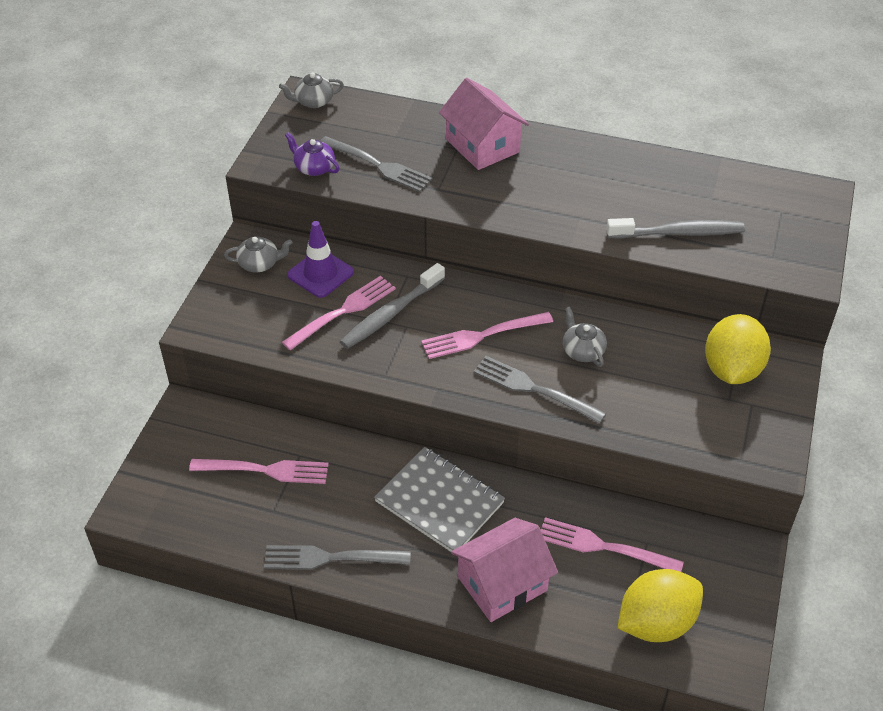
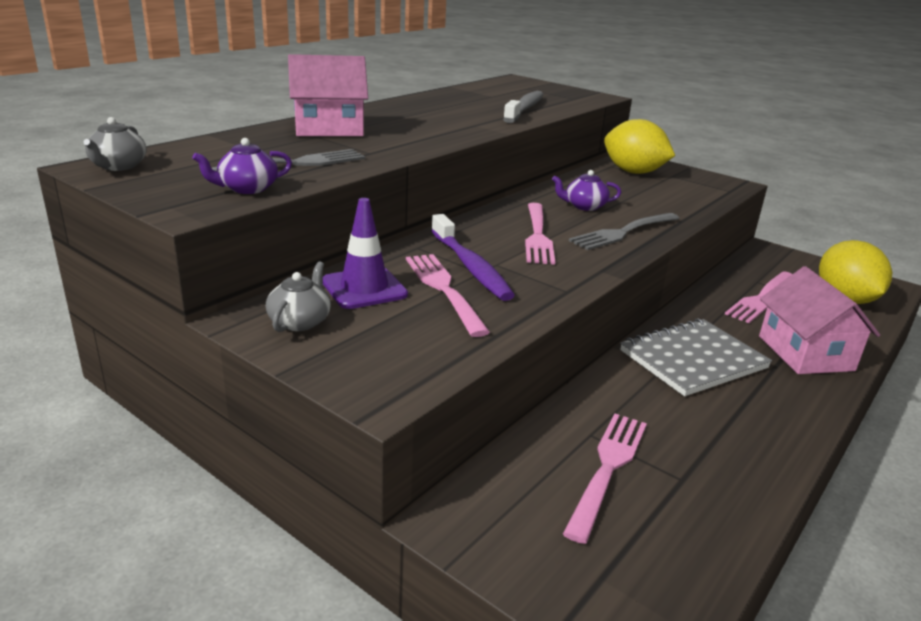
camera: 70 degrees left, 20 degrees down
grey fork [264,545,411,570] -> none
grey toothbrush [340,263,445,349] -> purple toothbrush [431,214,515,301]
grey teapot [563,306,607,367] -> purple teapot [552,170,621,211]

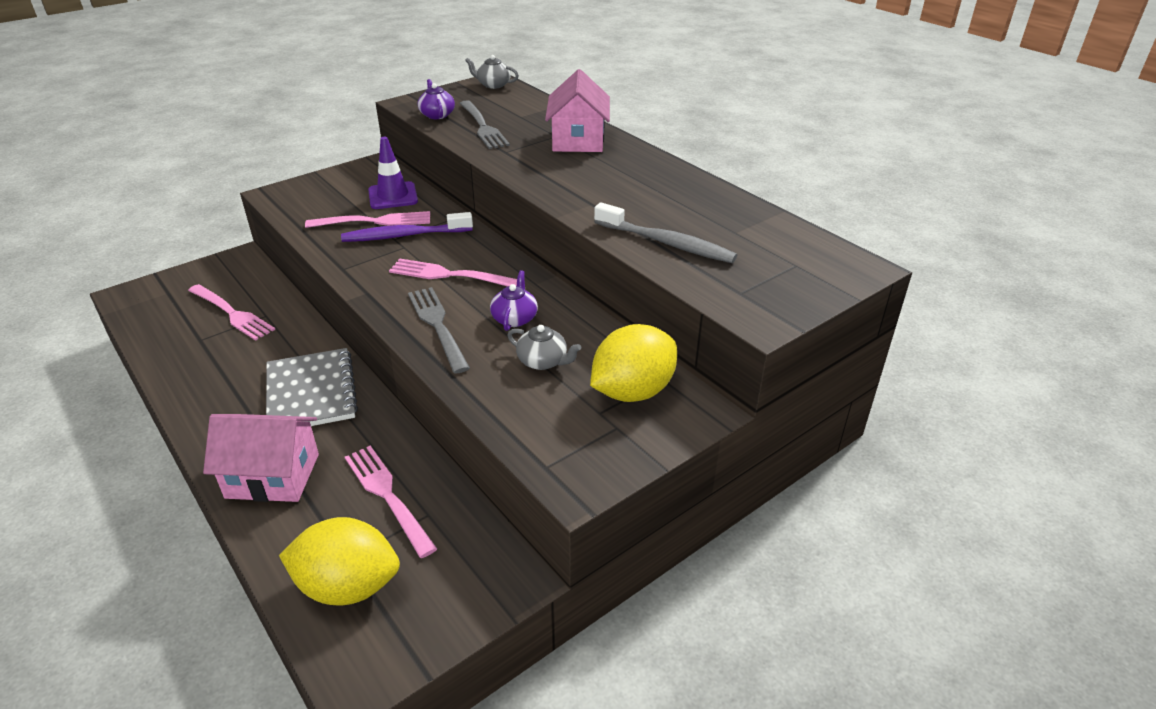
camera: 105 degrees right, 10 degrees up
grey teapot [266,261,331,332] -> grey teapot moved to [507,325,581,370]

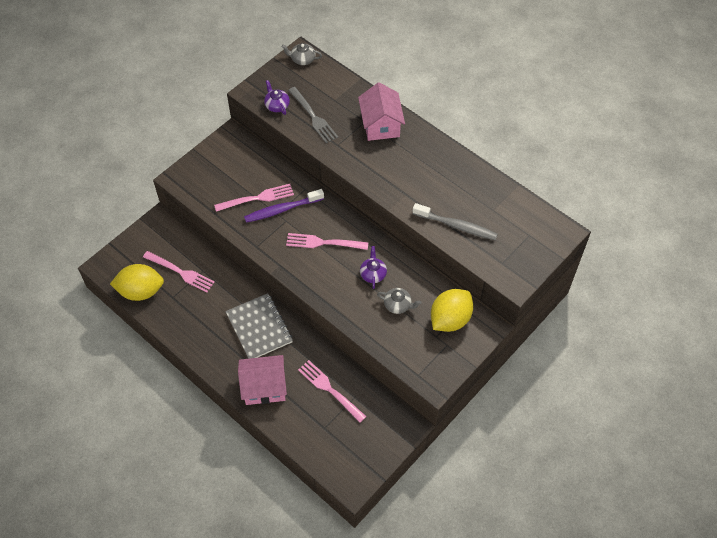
camera: 10 degrees left, 20 degrees up
yellow lemon [279,517,400,605] -> yellow lemon moved to [110,264,164,301]
purple traffic cone [368,137,418,209] -> none
grey fork [408,287,470,373] -> none

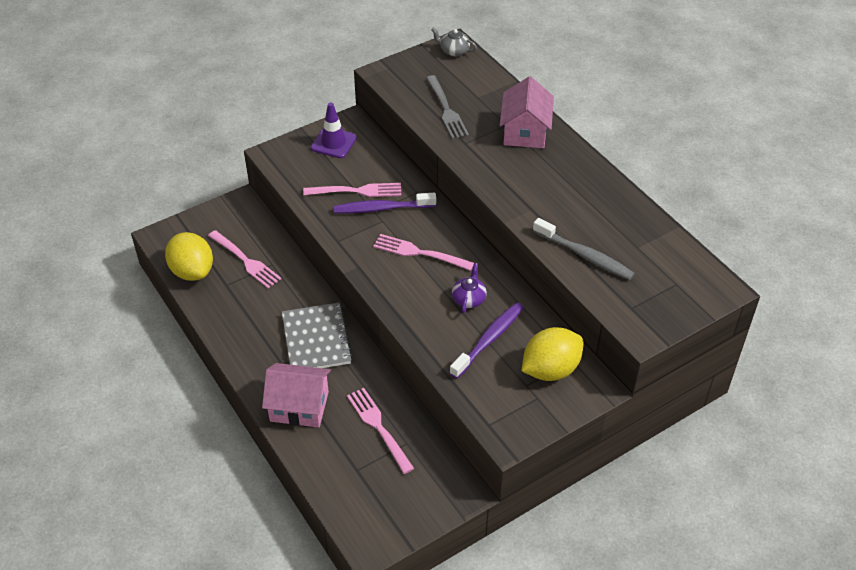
camera: 15 degrees right, 10 degrees down
yellow lemon [110,264,164,301] -> yellow lemon turned 45 degrees clockwise [165,232,213,281]
purple teapot [264,80,290,115] -> none
grey teapot [377,288,422,314] -> purple toothbrush [450,302,524,379]
none -> purple traffic cone [311,102,357,158]

